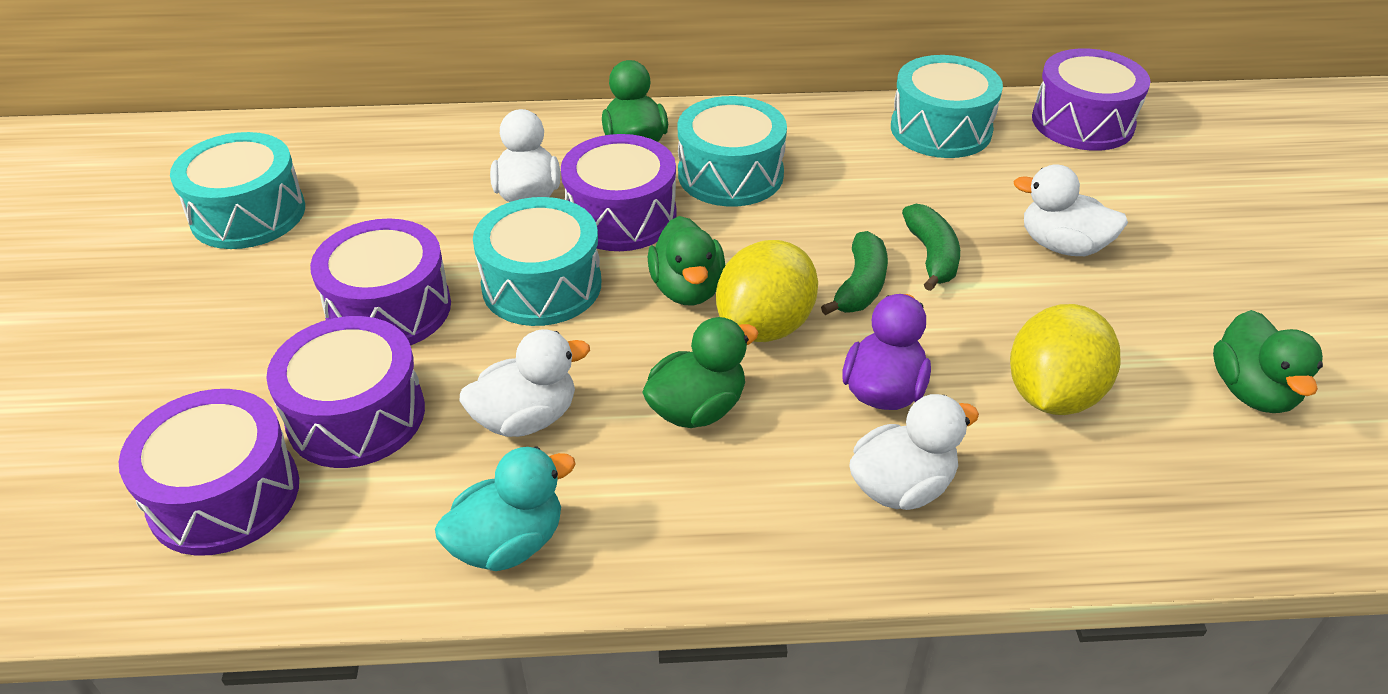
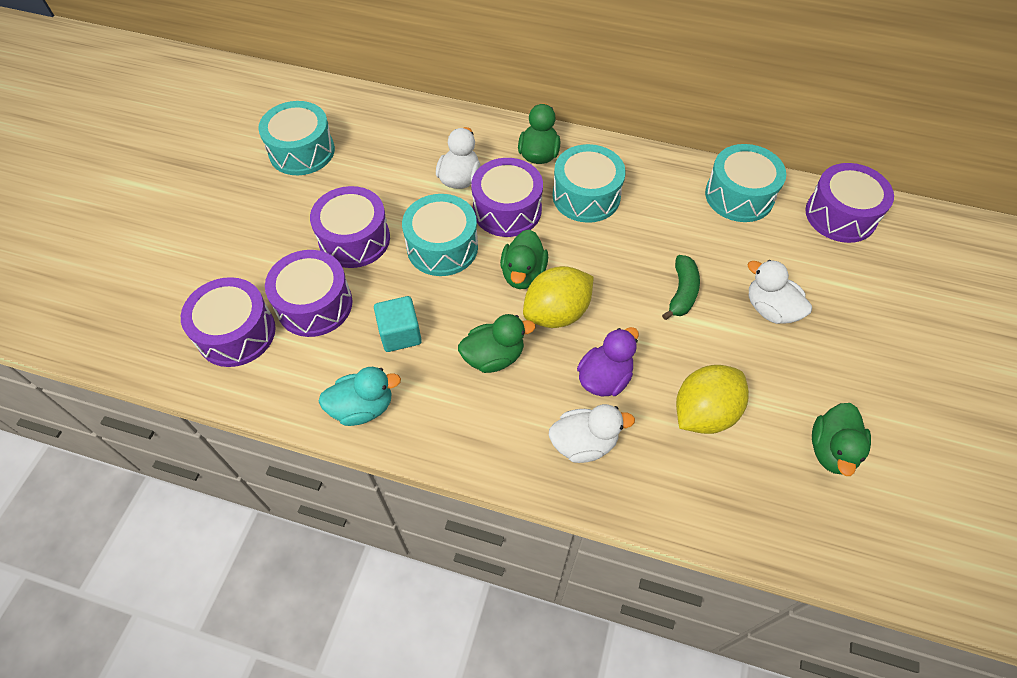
camera: 20 degrees right, 15 degrees up
white duck [460,329,590,437] -> turquoise cube [374,296,422,352]
green banana [821,231,888,315] -> none

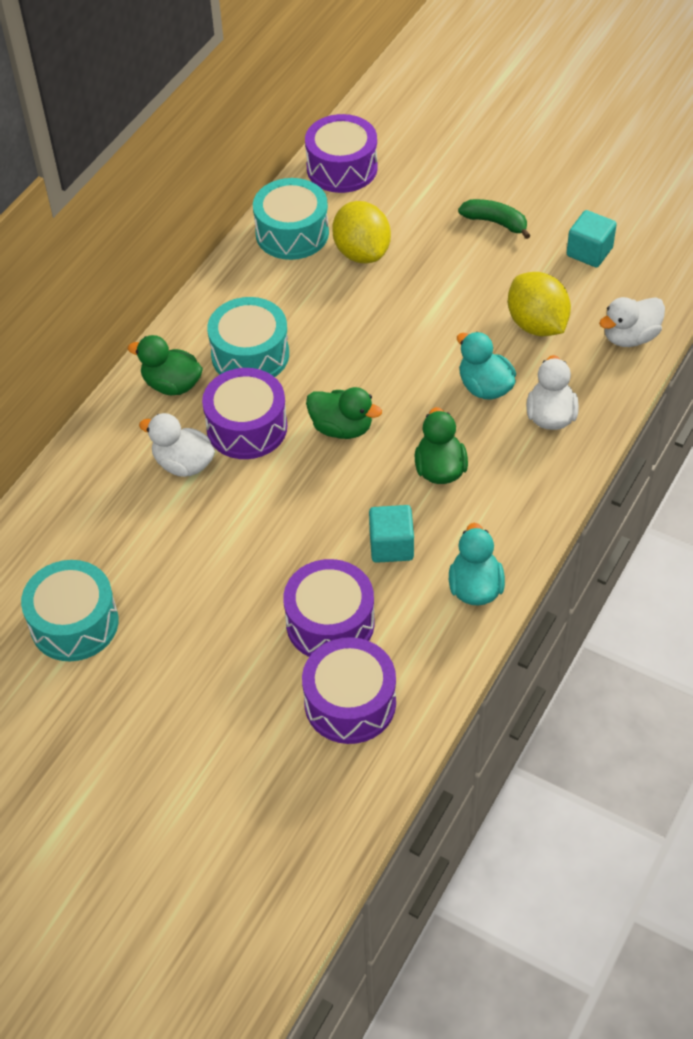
camera: 75 degrees left, 5 degrees down
purple drum [310,186,390,268] -> none
turquoise drum [402,194,478,276] -> none
yellow lemon [523,266,594,328] -> yellow lemon moved to [332,201,391,263]
purple duck [577,327,639,397] -> turquoise duck [457,332,516,399]
green banana [662,255,700,320] -> green banana moved to [458,199,531,239]
white duck [748,260,812,324] -> white duck moved to [599,297,665,347]
green duck [812,403,871,476] -> turquoise cube [567,210,617,267]

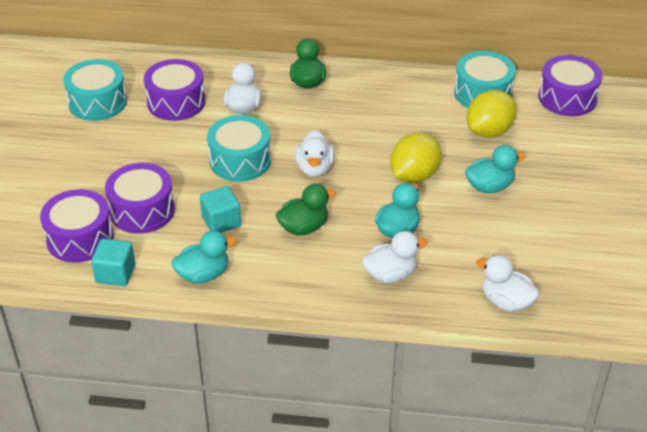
camera: 65 degrees right, 10 degrees down
purple drum [202,368,287,459] -> purple drum moved to [144,59,206,121]
turquoise drum [207,297,289,377] -> turquoise drum moved to [207,115,271,182]
green duck [306,387,382,439] -> white duck [295,130,335,177]
green banana [458,199,531,239] -> none
yellow lemon [508,272,571,336] -> yellow lemon moved to [390,133,442,183]
turquoise cube [567,210,617,267] -> turquoise cube moved to [91,238,135,286]
none -> turquoise duck [465,145,525,193]

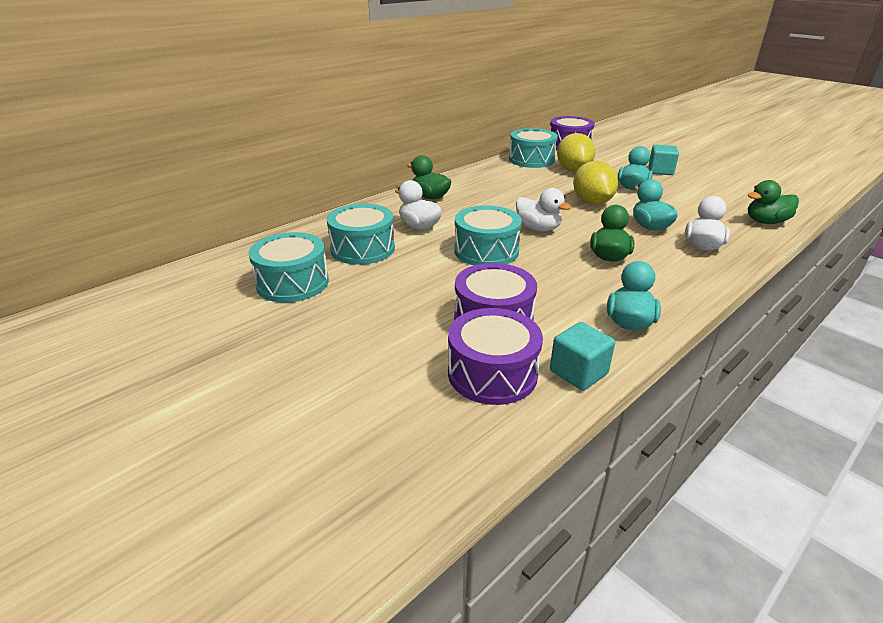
camera: 50 degrees left, 10 degrees down
purple drum [144,59,206,121] -> turquoise drum [326,204,395,265]
turquoise cube [200,186,241,232] -> turquoise cube moved to [648,144,679,175]
white duck [476,255,539,312] -> green duck [748,180,799,224]

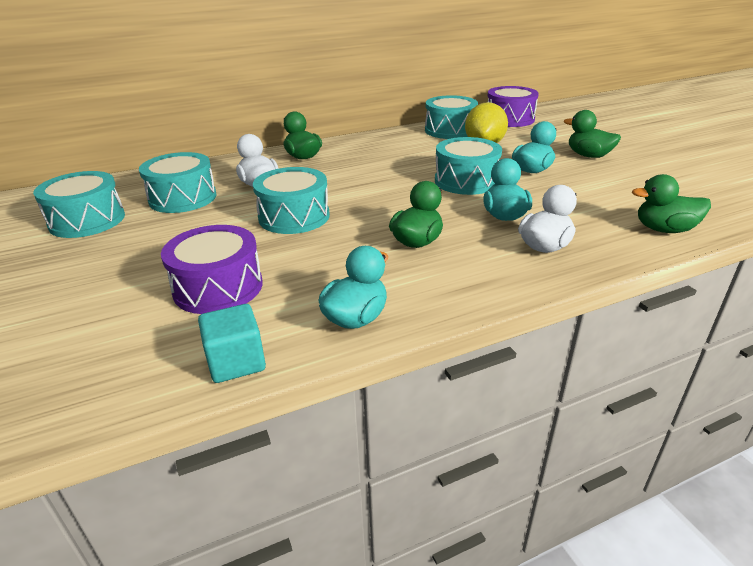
camera: 20 degrees right, 0 degrees up
purple drum [448,308,543,405] -> none
white duck [516,188,571,231] -> none
yellow lemon [573,161,618,205] -> turquoise drum [435,137,502,195]
turquoise cube [648,144,679,175] -> green duck [564,110,621,158]

